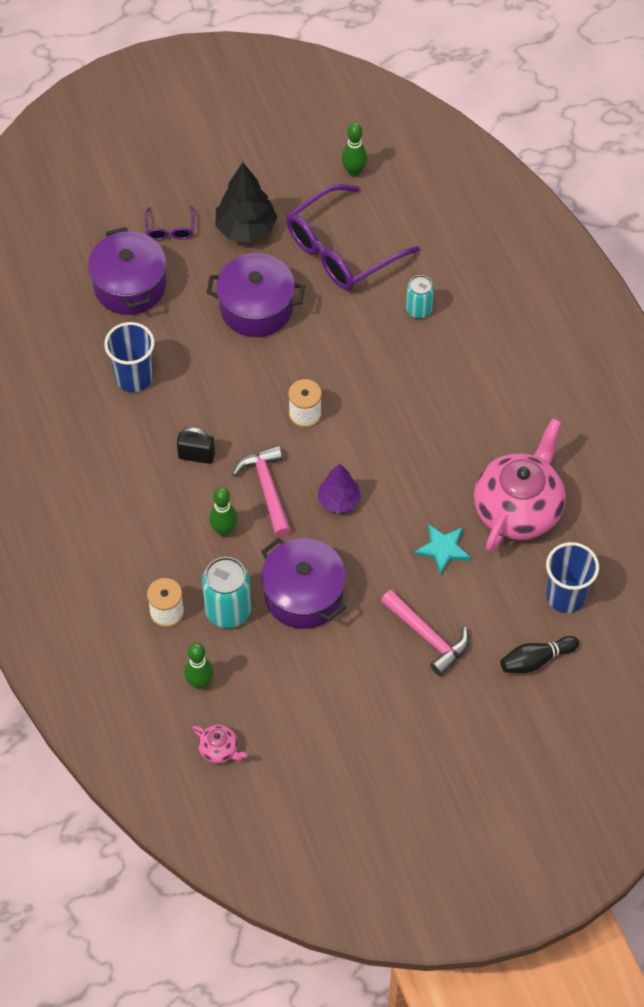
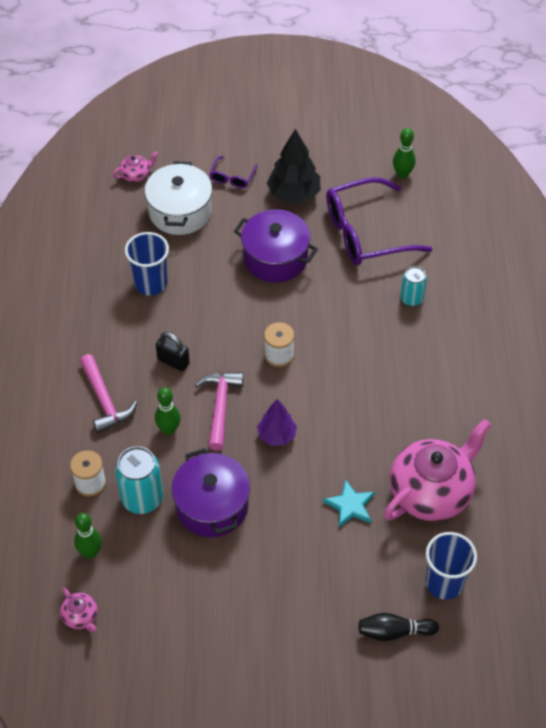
camera: 20 degrees right, 5 degrees down
purple pot [88,227,166,315] -> white pot [145,161,212,235]
pink hammer [381,590,469,676] -> pink hammer moved to [80,354,137,434]
none -> pink teapot [113,151,158,182]

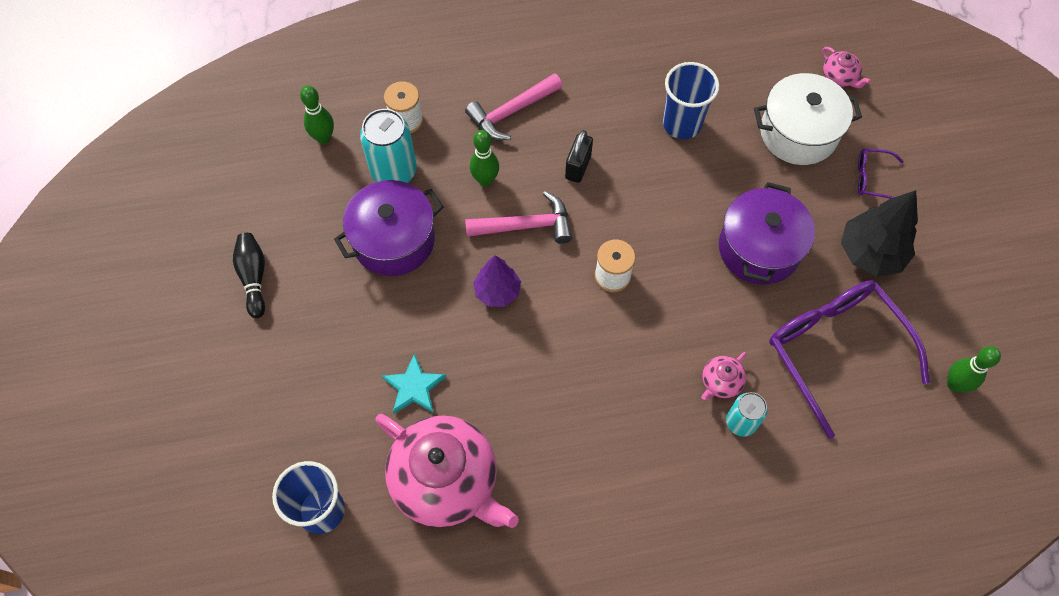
camera: 80 degrees right, 10 degrees up
pink teapot [60,588,98,632] -> pink teapot moved to [701,352,746,400]
black bowling pin [359,613,439,641] -> black bowling pin moved to [233,233,265,318]

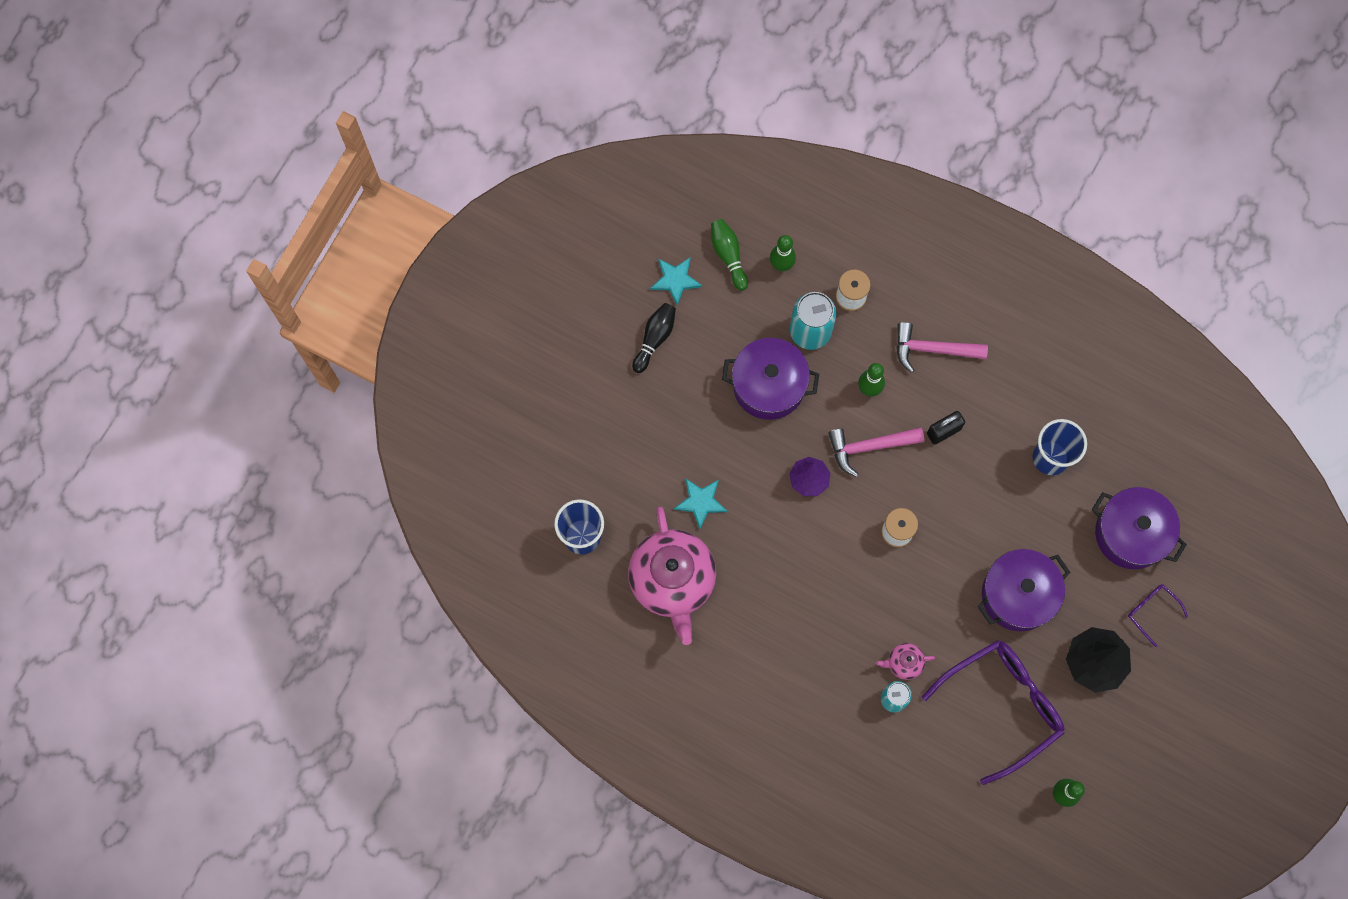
camera: 40 degrees right, 10 degrees up
pink hammer [465,191,572,244] -> pink hammer turned 135 degrees clockwise [828,427,924,477]
white pot [754,73,862,165] -> purple pot [1092,487,1187,569]
purple glasses [769,280,930,439] -> purple glasses turned 45 degrees clockwise [922,640,1065,785]
pink teapot [822,47,871,88] -> none
none -> turquoise star [650,258,702,306]
none -> green bowling pin [711,219,748,291]

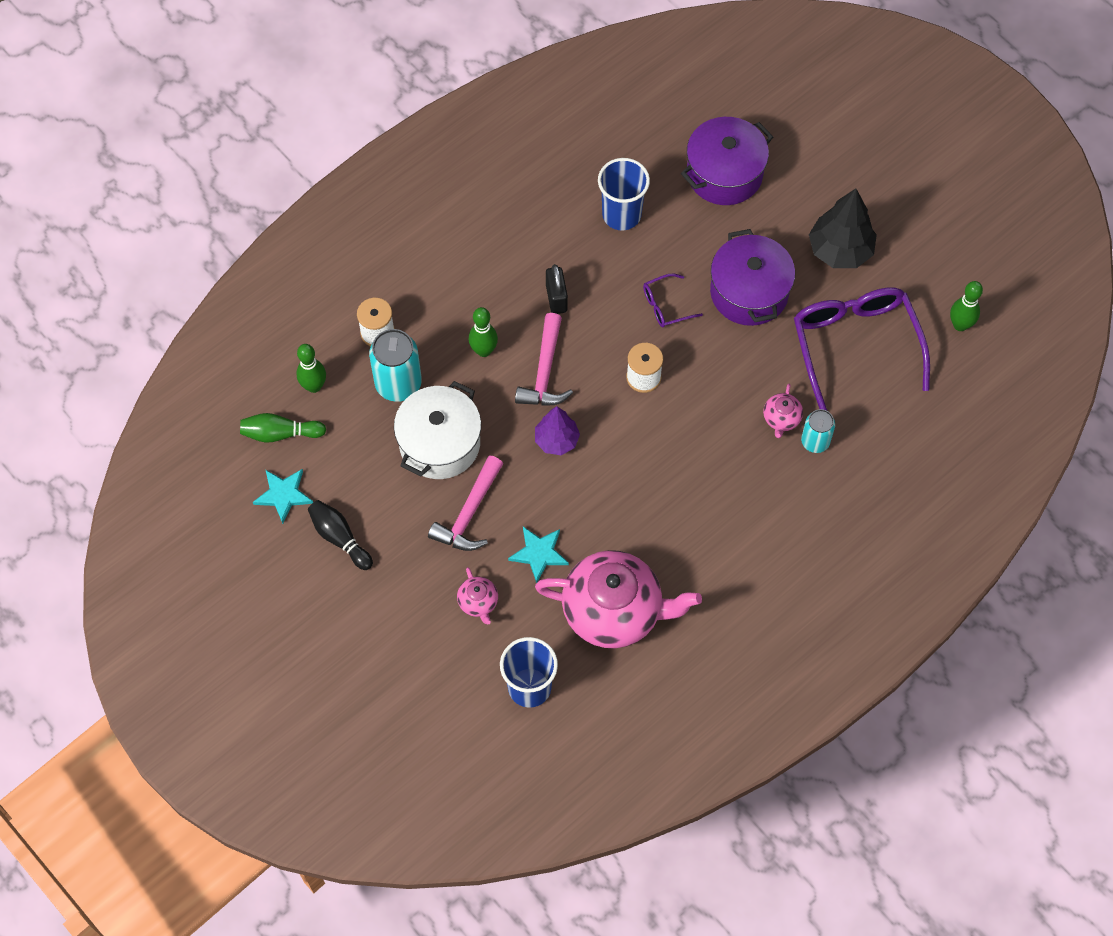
camera: 70 degrees left, 10 degrees down
purple pot [722,338,819,420] -> white pot [394,381,481,479]
pink hammer [896,322,988,373] -> pink hammer moved to [428,455,503,551]
purple glasses [1128,584,1188,647] -> purple glasses moved to [643,273,703,327]
none -> pink teapot [457,567,498,624]

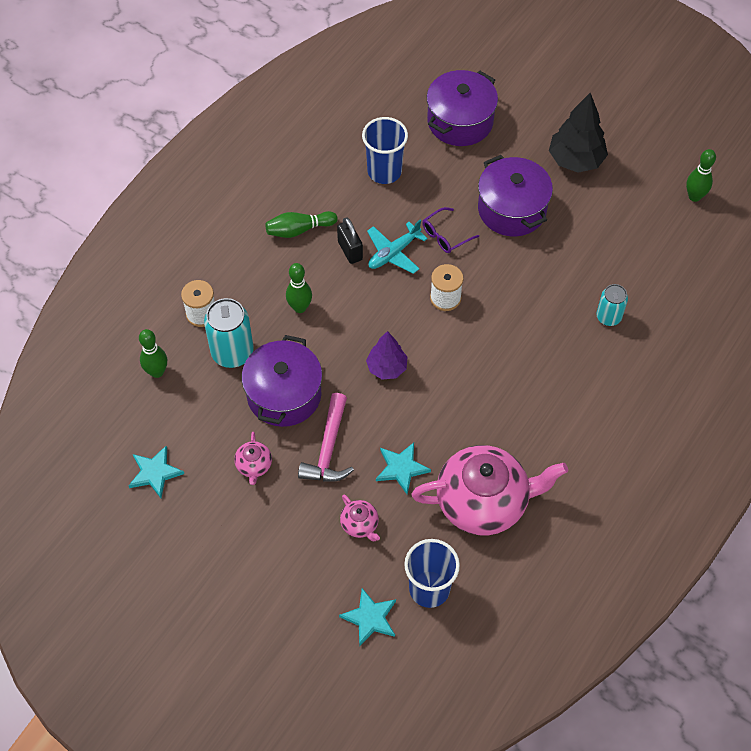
camera: 15 degrees left, 5 degrees down
green bowling pin [240,413,326,443] -> green bowling pin moved to [265,211,338,238]
black bowling pin [308,500,373,570] -> none
white pot [394,381,481,479] -> purple pot [242,335,322,427]
pink hammer [515,313,573,406] -> none
pink teapot [763,384,803,438] -> pink teapot moved to [234,432,272,485]
purple glasses [794,287,930,411] -> none
none -> turquoise star [339,588,396,646]
none -> turquoise plane [367,220,428,274]

